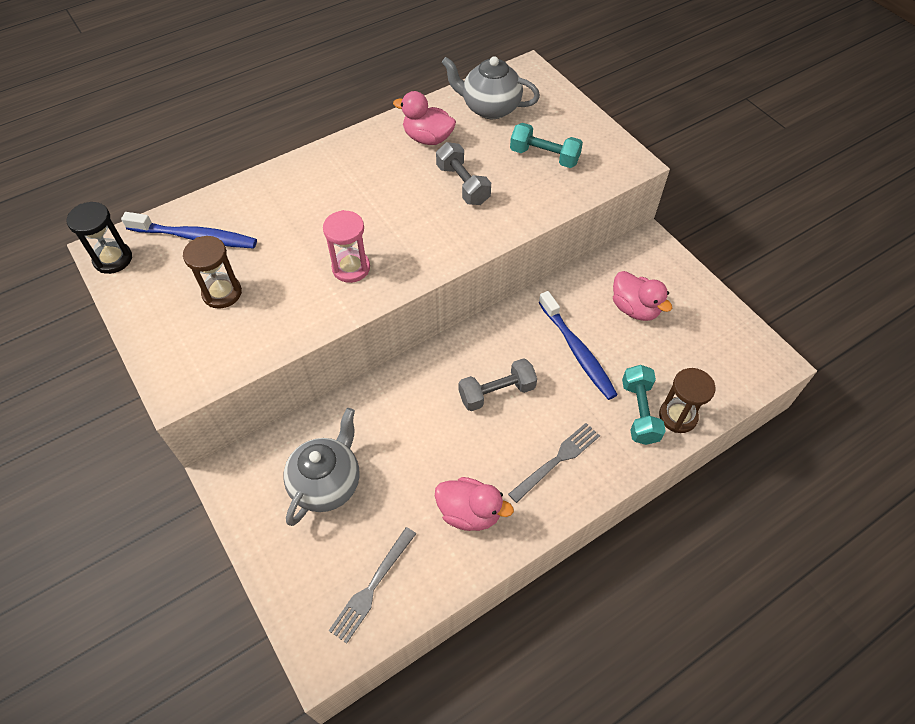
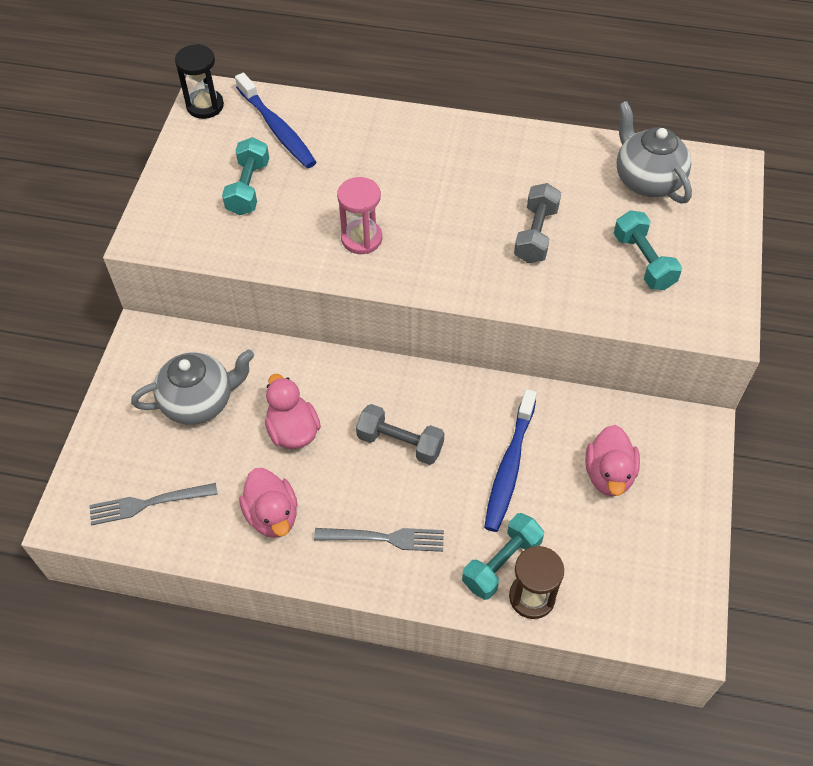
camera: 45 degrees right, 0 degrees up
brown hourglass [183,236,242,309] -> turquoise dumbbell [222,137,269,215]
pink duck [393,91,456,145] -> pink duck moved to [265,374,321,449]

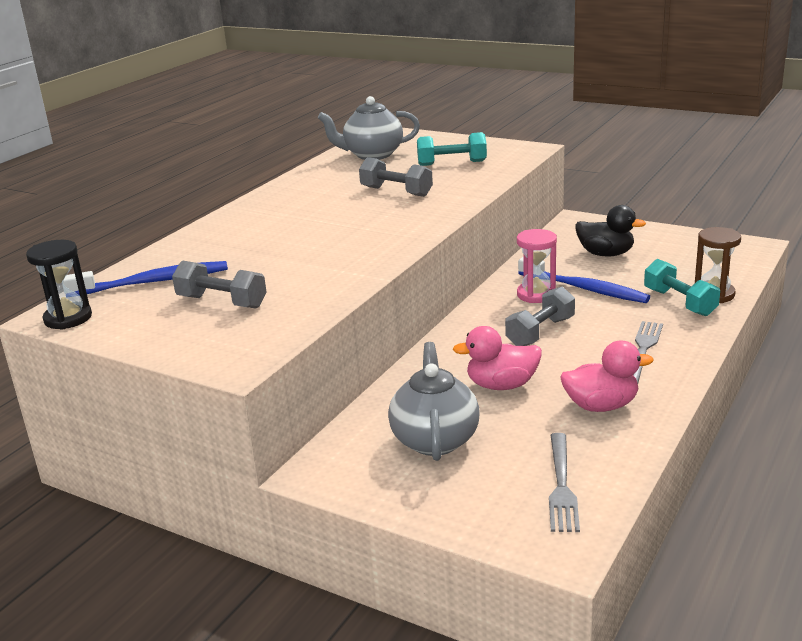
camera: 70 degrees left, 30 degrees down
turquoise dumbbell [222,137,269,215] -> grey dumbbell [172,260,266,309]
pink hourglass [337,177,382,254] -> pink hourglass moved to [517,229,557,303]
pink duck [585,425,640,496] -> black duck [575,205,646,256]

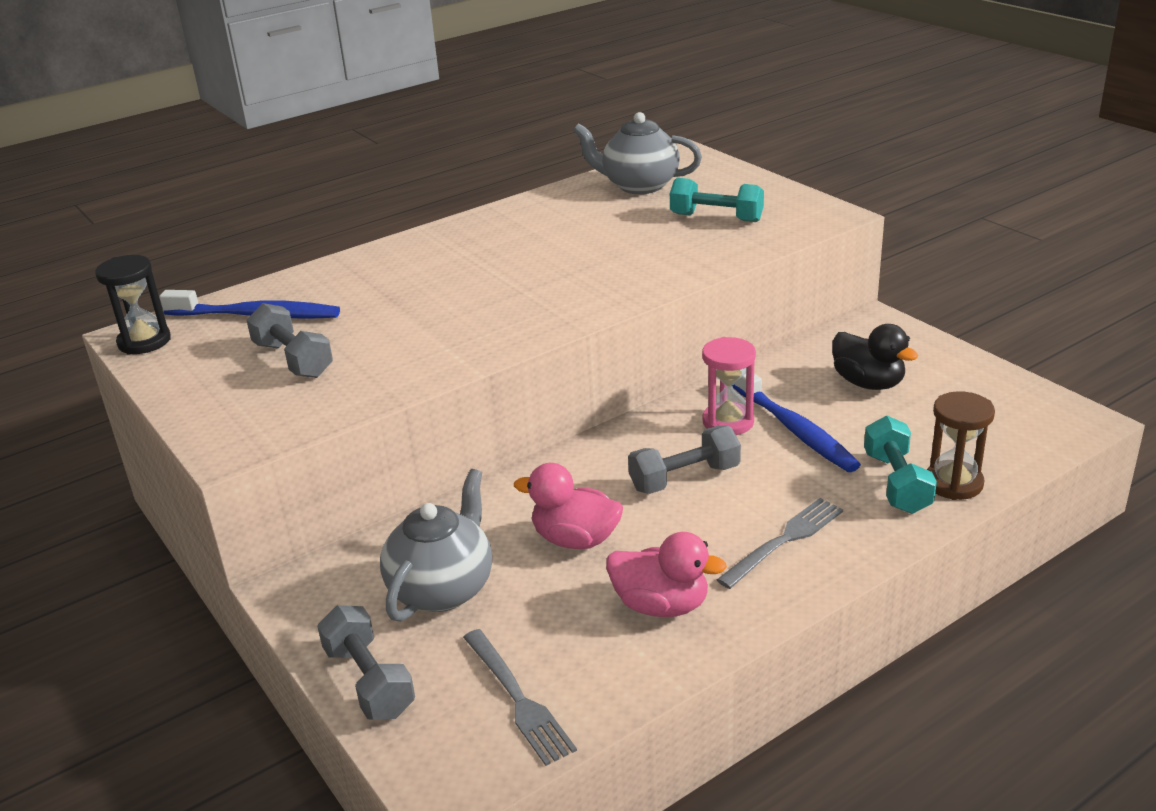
camera: 25 degrees right, 5 degrees up
grey dumbbell [359,157,433,197] -> grey dumbbell moved to [317,605,415,720]
grey fork [549,433,580,532] -> grey fork turned 60 degrees counterclockwise [463,629,577,766]

